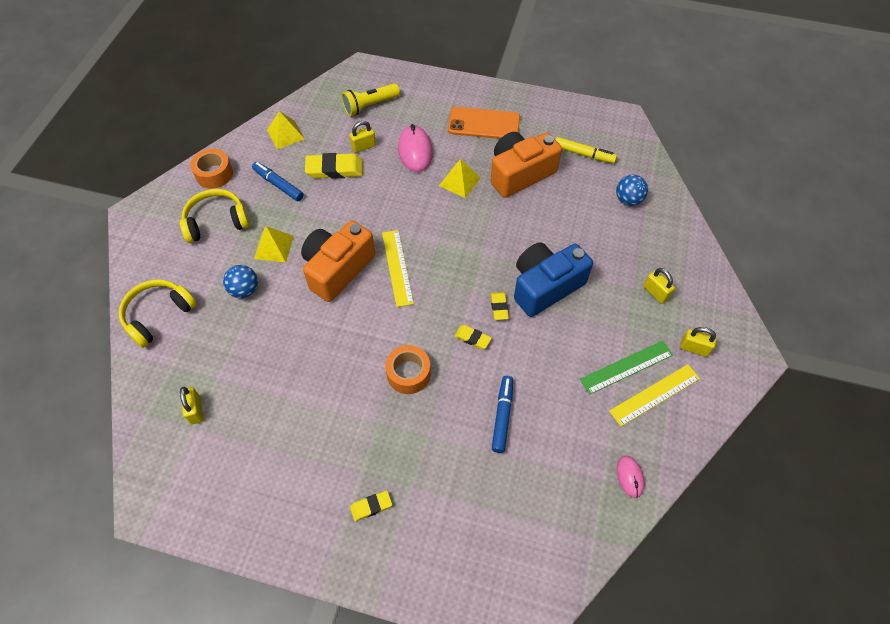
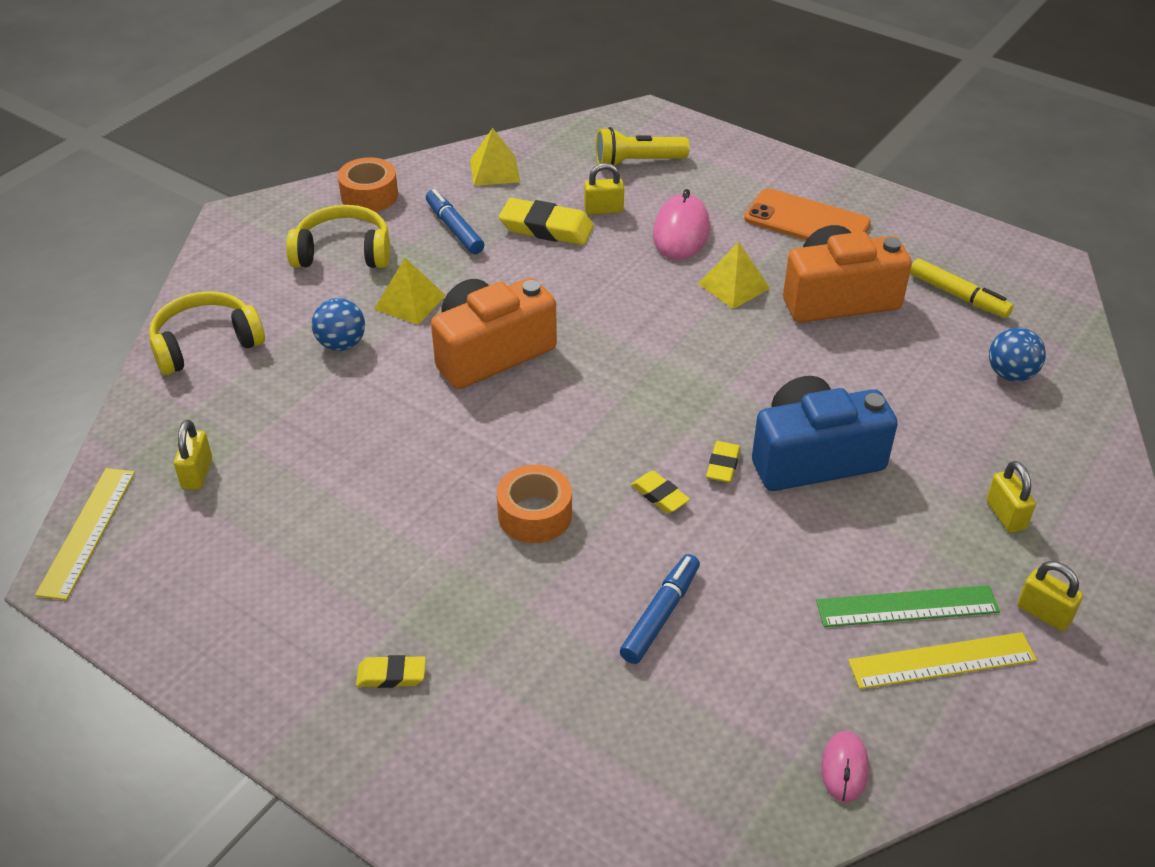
camera: 20 degrees right, 15 degrees down
yellow ruler [382,230,414,307] -> yellow ruler moved to [35,468,135,600]

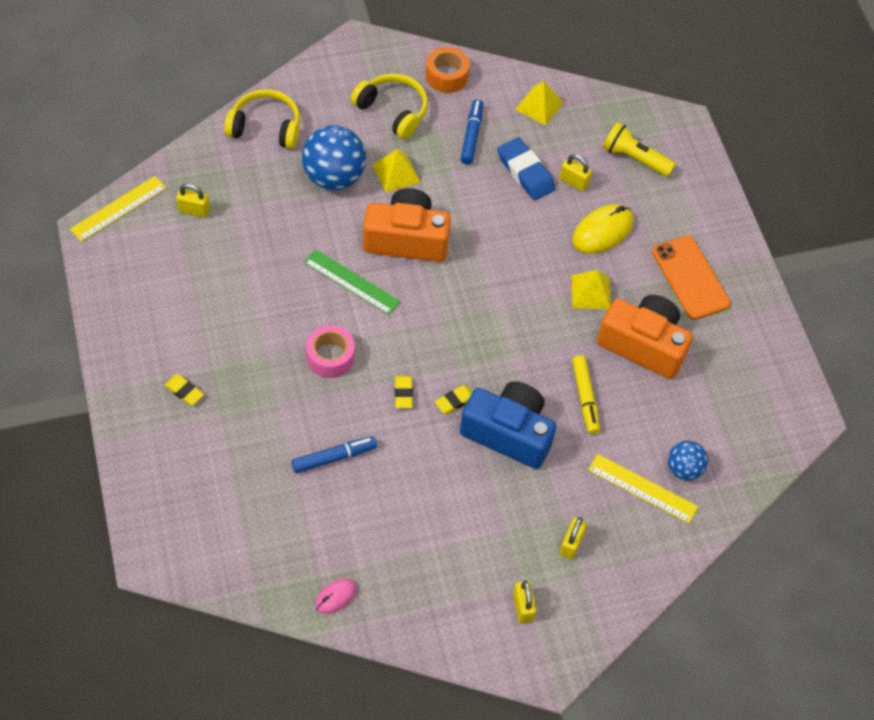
camera: 35 degrees right, 15 degrees up
yellow padlock [174,420,212,490] -> yellow padlock turned 60 degrees clockwise [176,183,210,218]
blue ball [312,298,365,351] -> blue ball [301,125,366,190], size x1.77
orange tape [497,465,572,543] -> pink tape [306,325,355,378]
yellow eraser [499,198,594,245] -> blue eraser [497,137,555,201]
pink mouse [653,189,710,260] -> yellow mouse [572,204,634,254]
green ruler [816,585,1000,627] -> green ruler moved to [304,249,401,315]
yellow ruler [848,632,1037,689] -> yellow ruler moved to [588,454,698,523]
yellow marker [910,259,1013,318] -> yellow marker moved to [572,356,600,434]

